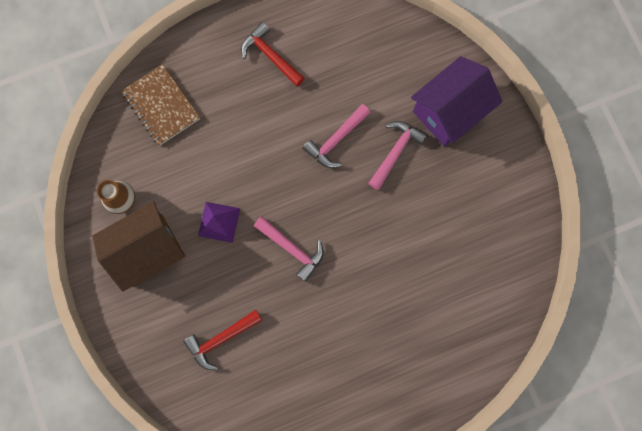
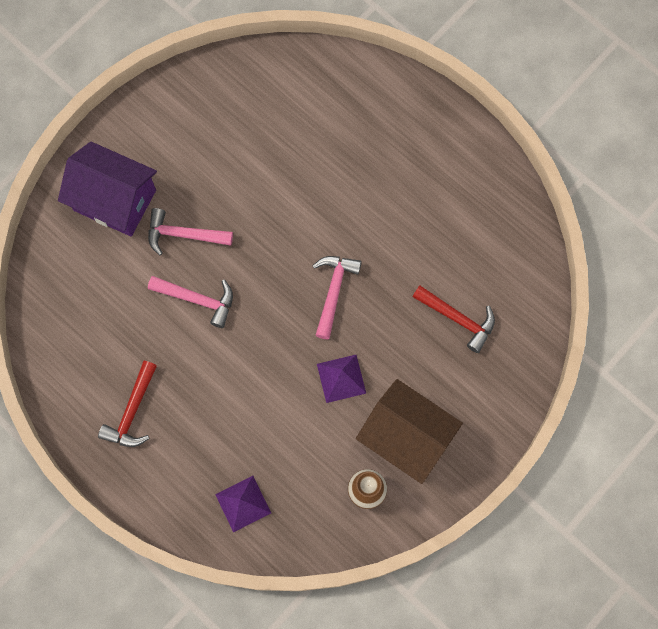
camera: 115 degrees left, 5 degrees down
brown notebook [121,64,200,146] -> purple pyramid [215,476,271,533]

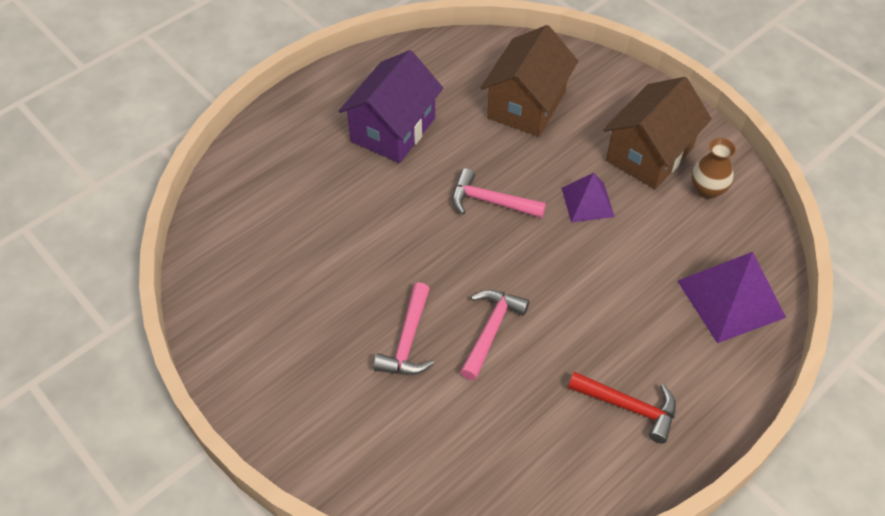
camera: 85 degrees left, 20 degrees down
purple house [58,142,157,237] -> purple house moved to [339,50,443,163]
purple pyramid [215,476,271,533] -> purple pyramid [677,252,786,343], size x1.66
red hammer [413,286,495,353] -> brown house [481,25,578,137]

